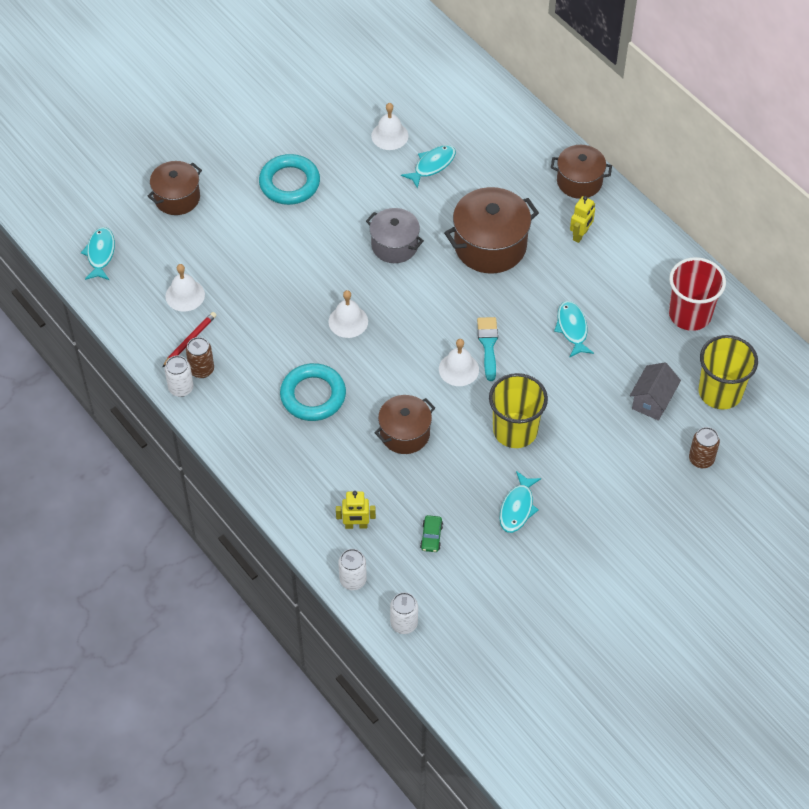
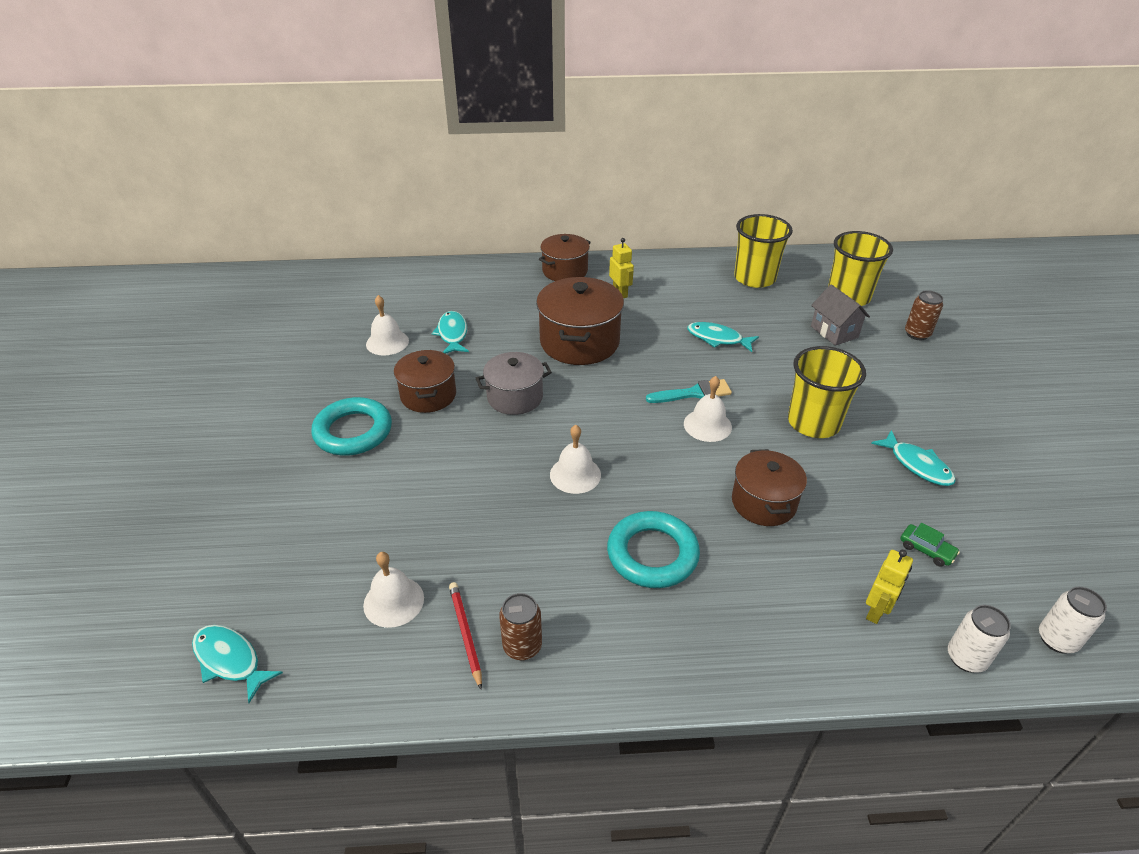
camera: 55 degrees left, 15 degrees down
brown pot [148,161,202,215] -> brown pot moved to [394,350,456,413]
white can [165,356,193,397] -> none
turquoise brush [477,317,498,381] -> turquoise brush turned 135 degrees clockwise [646,379,732,403]
red cup [669,257,726,331] -> yellow cup [734,214,793,288]

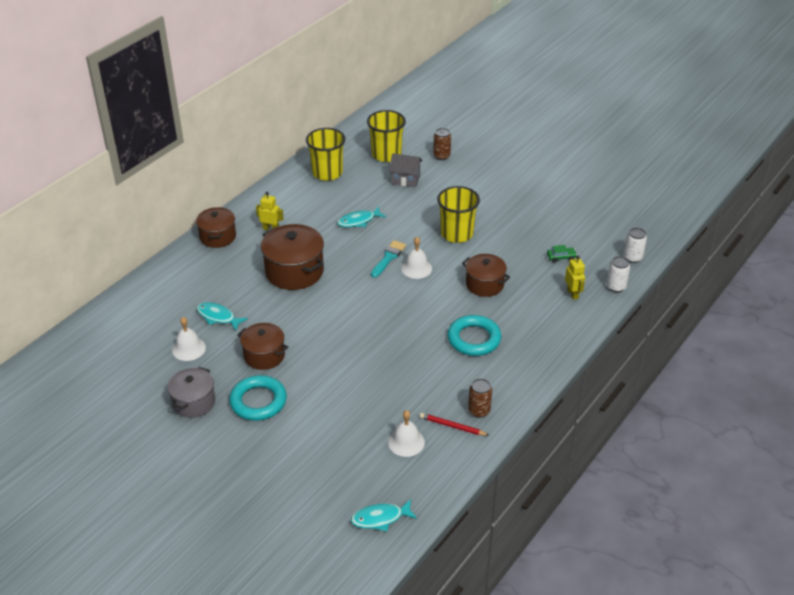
camera: 50 degrees left, 0 degrees up
grey pot [476,352,552,415] -> grey pot moved to [167,367,215,418]
white bell [550,425,601,494] -> none
turquoise fish [871,430,956,486] -> none

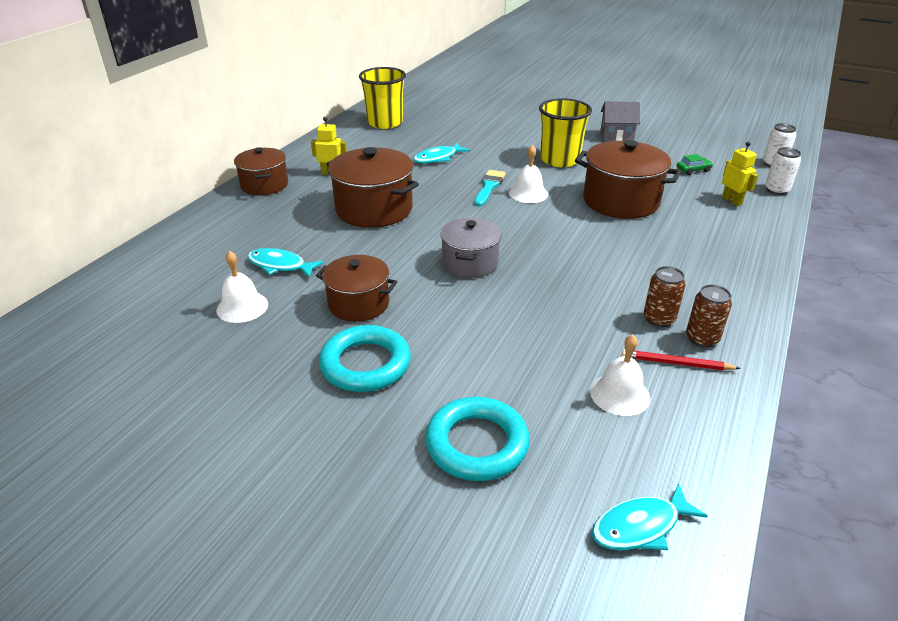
camera: 10 degrees left, 5 degrees down
grey pot [167,367,215,418] -> grey pot moved to [440,218,501,278]
yellow cup [367,110,406,162] -> none
grey house [389,153,422,187] -> grey house moved to [600,101,640,141]
brown can [433,128,451,160] -> brown can moved to [644,266,686,327]
turquoise ring [447,315,501,356] -> turquoise ring moved to [425,397,530,481]
brown pot [462,254,510,297] -> brown pot [575,140,681,219], size x1.55

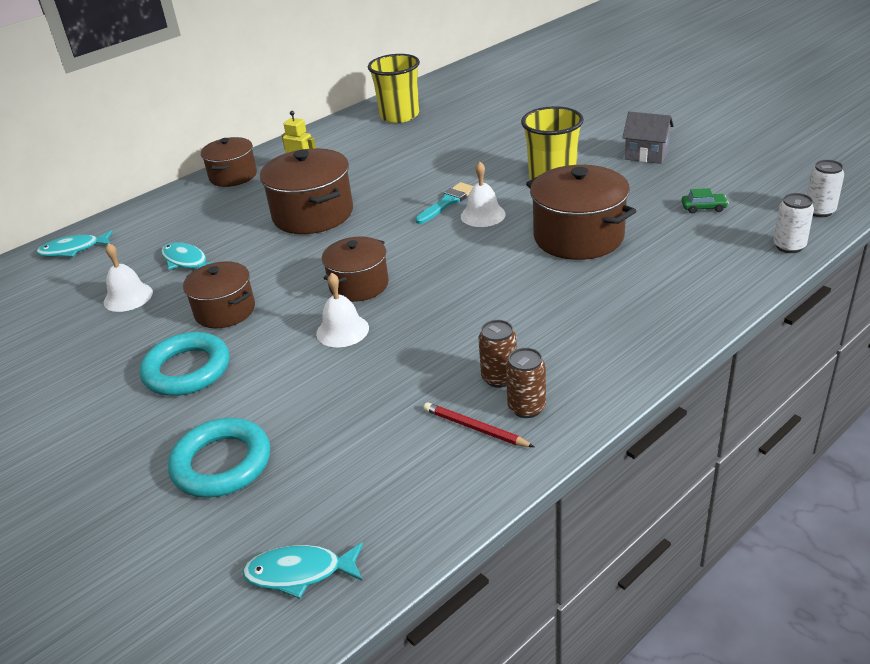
camera: 25 degrees right, 0 degrees up
turquoise fish [413,143,470,164] -> turquoise fish moved to [36,230,113,257]
grey pot [440,218,501,278] -> brown pot [322,237,389,302]
white bell [590,334,650,416] -> white bell moved to [316,273,369,347]
yellow robot [722,141,758,206] -> none

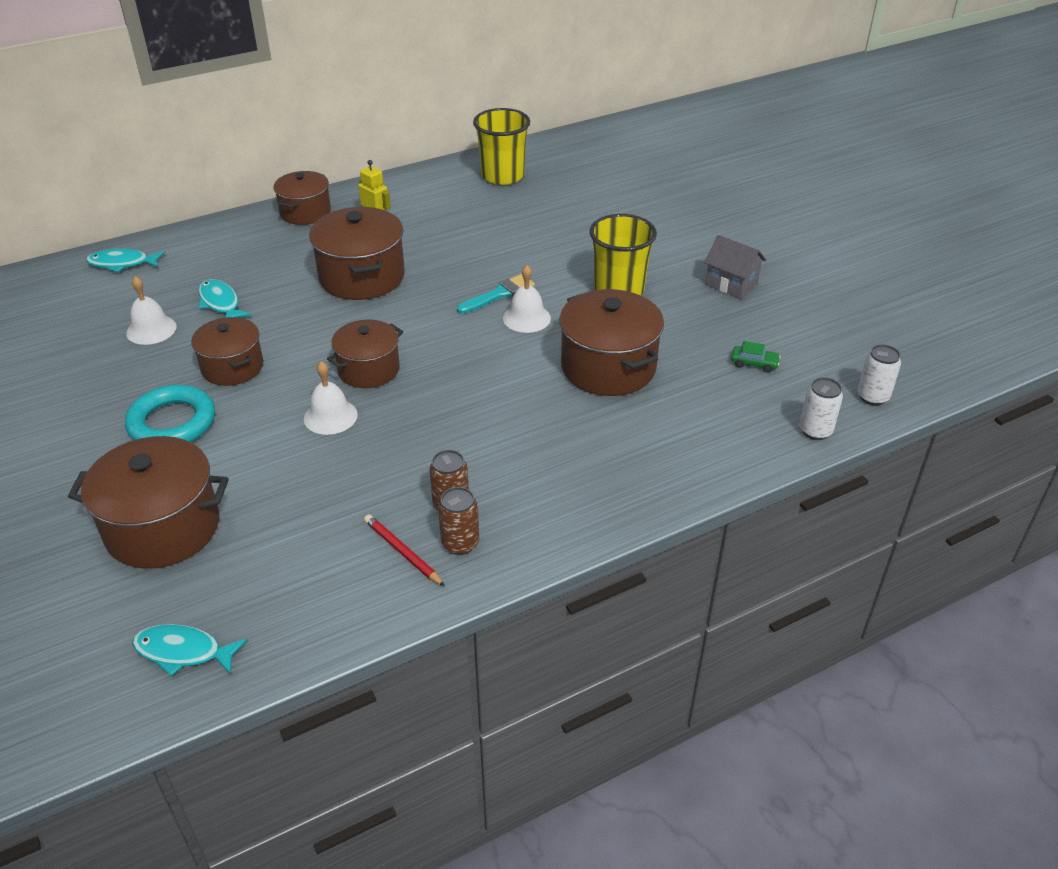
camera: 10 degrees right, 5 degrees up
turquoise ring [168,418,270,498] -> brown pot [68,436,229,569]

